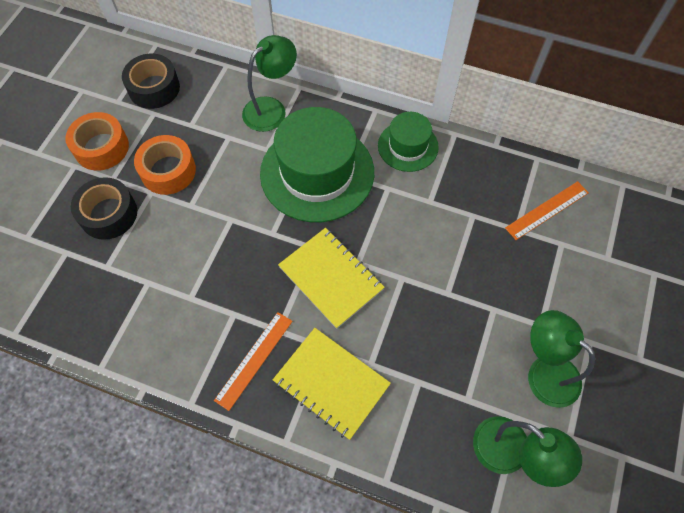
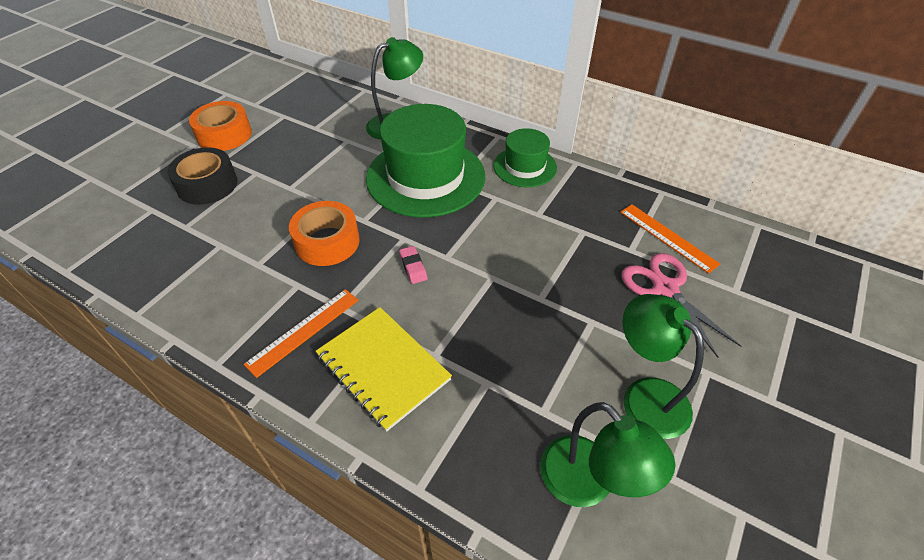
camera: 10 degrees right, 15 degrees down
black tape [122,54,180,109] -> none
orange tape [134,135,196,195] -> orange tape moved to [289,201,360,266]
yellow notebook [278,228,385,329] -> pink eraser [399,246,427,284]
orange ruler [505,181,589,240] -> orange ruler turned 75 degrees clockwise [620,204,720,274]
none -> pink scissors [621,253,741,358]

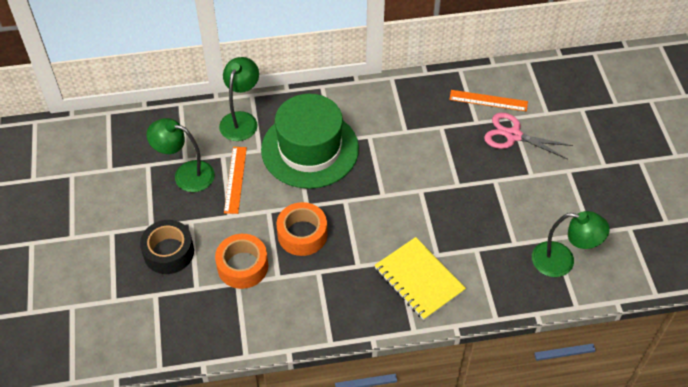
camera: 40 degrees left, 5 degrees up
orange tape [189,101,252,151] -> orange tape moved to [215,234,268,289]
orange ruler [244,289,359,378] -> orange ruler moved to [224,147,247,214]
yellow notebook [316,307,452,432] -> yellow notebook turned 45 degrees clockwise [374,237,466,320]
pink eraser [399,246,427,284] -> none
green hat [493,128,557,187] -> none
green lamp [623,294,704,439] -> green lamp moved to [147,118,215,192]

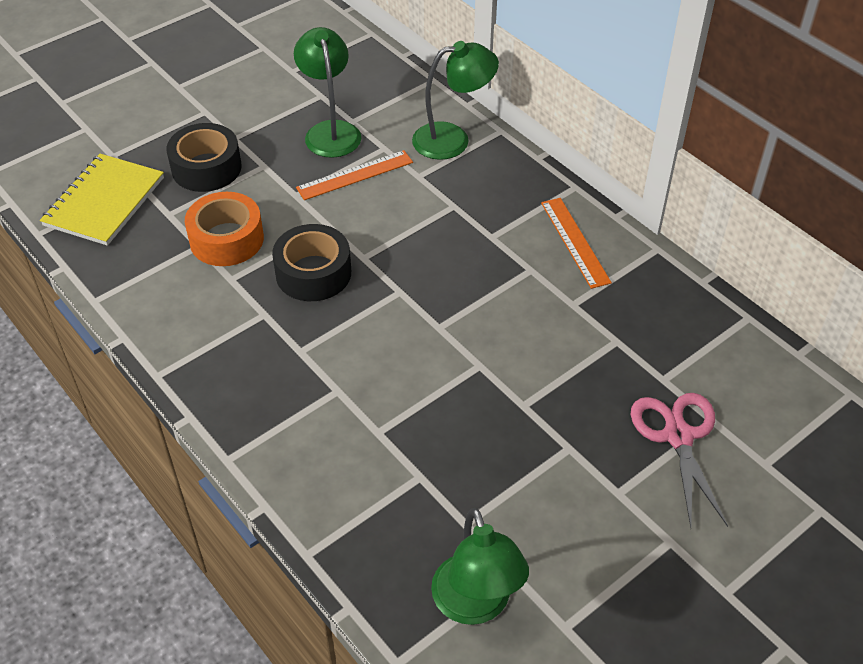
camera: 60 degrees right, 5 degrees down
green hat [261,94,359,189] -> none
orange tape [277,202,327,256] -> black tape [272,224,351,301]
yellow notebook [374,237,466,320] -> yellow notebook moved to [40,154,164,246]
orange ruler [449,90,528,112] -> orange ruler moved to [541,198,612,289]

